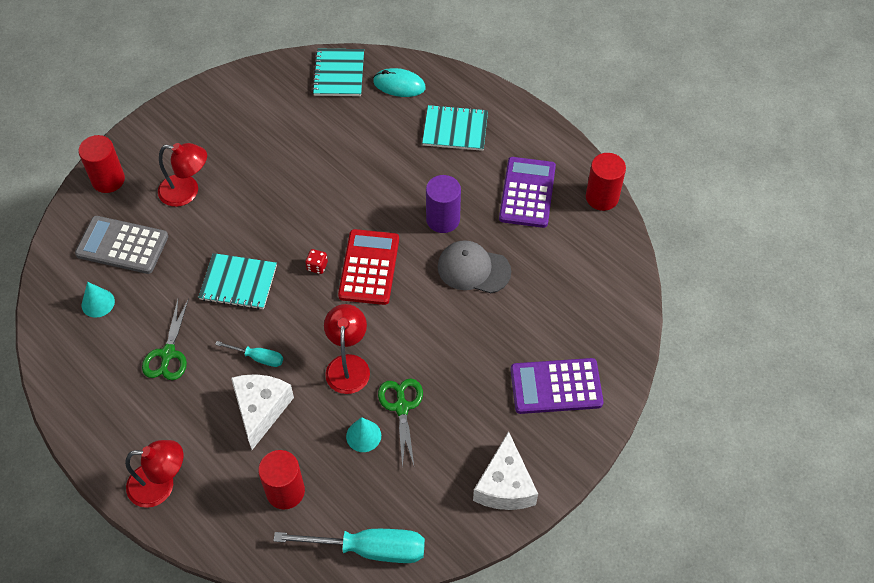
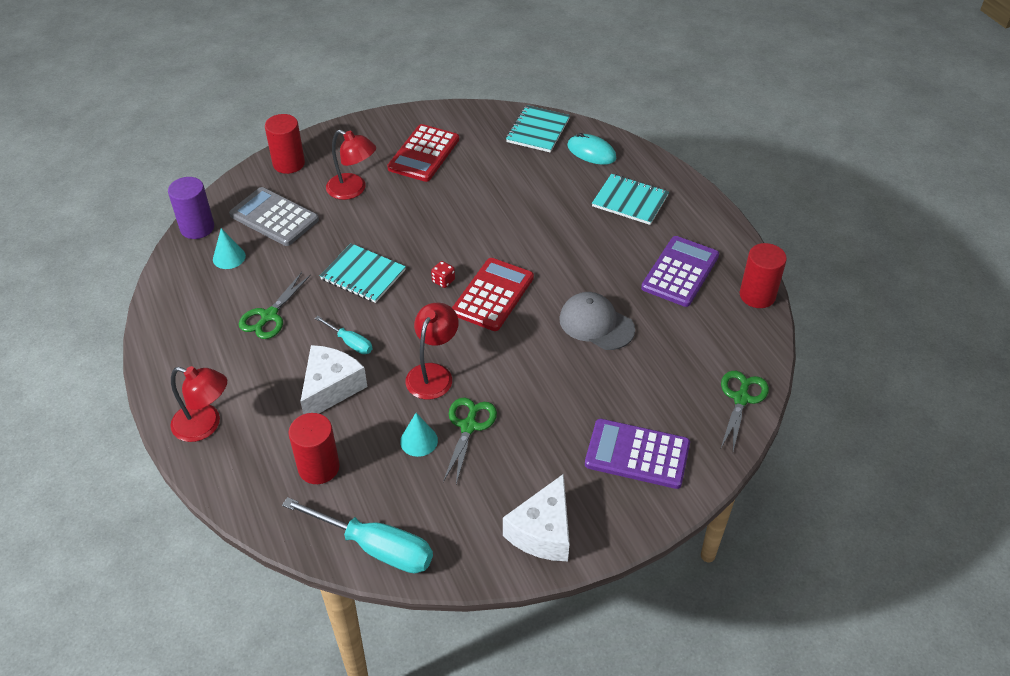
camera: 20 degrees right, 10 degrees down
purple cylinder [426,175,461,233] -> purple cylinder moved to [168,177,214,239]
none -> red calculator [387,124,459,182]
none -> green scissors [721,371,769,451]

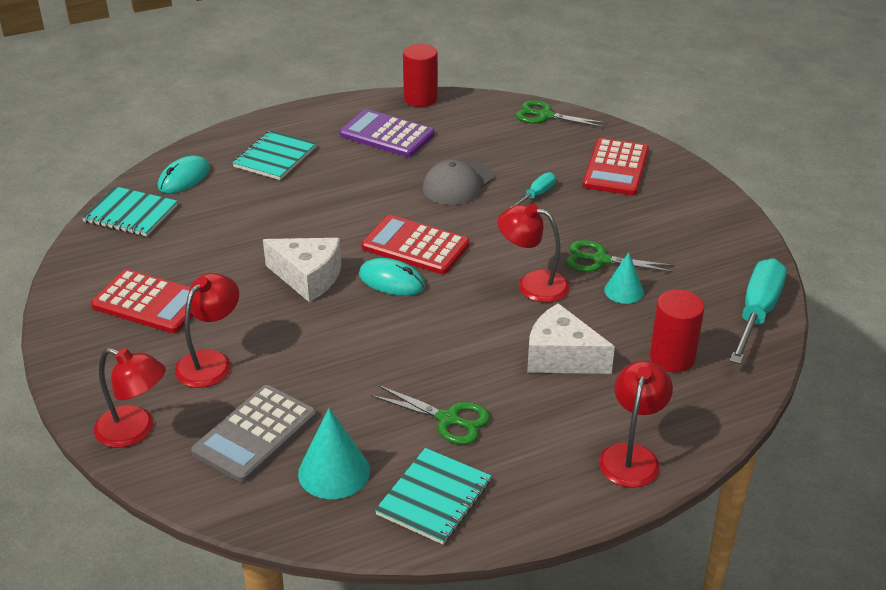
camera: 90 degrees left, 10 degrees down
purple cylinder [168,177,214,239] -> none
turquoise cone [213,228,246,269] -> turquoise cone [298,408,370,499], size x1.54
red cylinder [265,114,305,174] -> red lamp [94,348,166,448]
turquoise screwdriver [315,316,373,354] -> turquoise screwdriver moved to [510,172,556,208]
turquoise notebook [320,243,406,303] -> turquoise notebook moved to [375,448,491,544]
red dice [431,261,455,288] -> turquoise mouse [359,258,425,296]
white cheese [503,474,570,561] -> white cheese moved to [263,238,341,302]
purple calculator [585,419,690,489] -> red calculator [582,138,649,195]

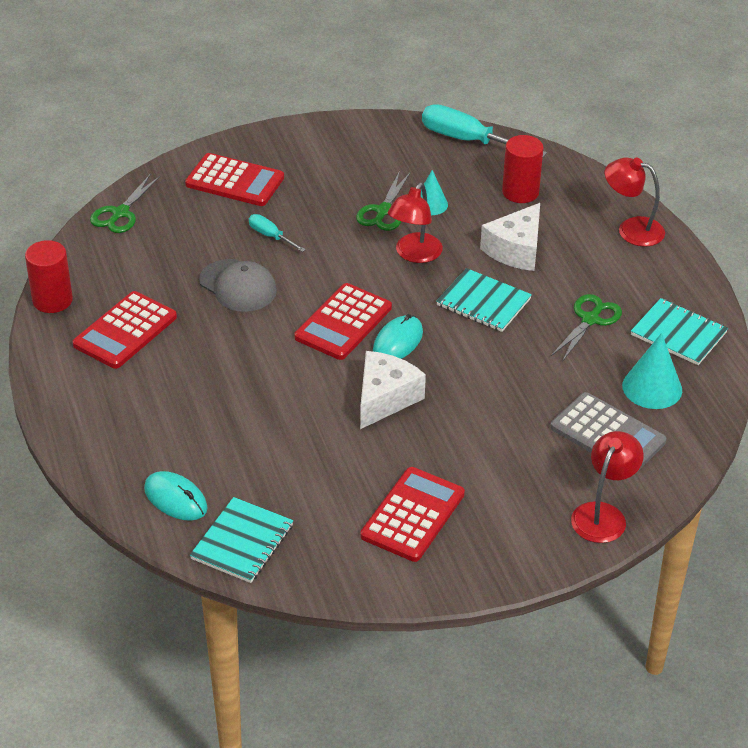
camera: 85 degrees left, 5 degrees up
red lamp [175,273,239,388] -> none
turquoise notebook [232,130,317,180] -> turquoise notebook moved to [436,268,532,332]
purple calculator [339,109,434,157] -> red calculator [73,291,177,369]

